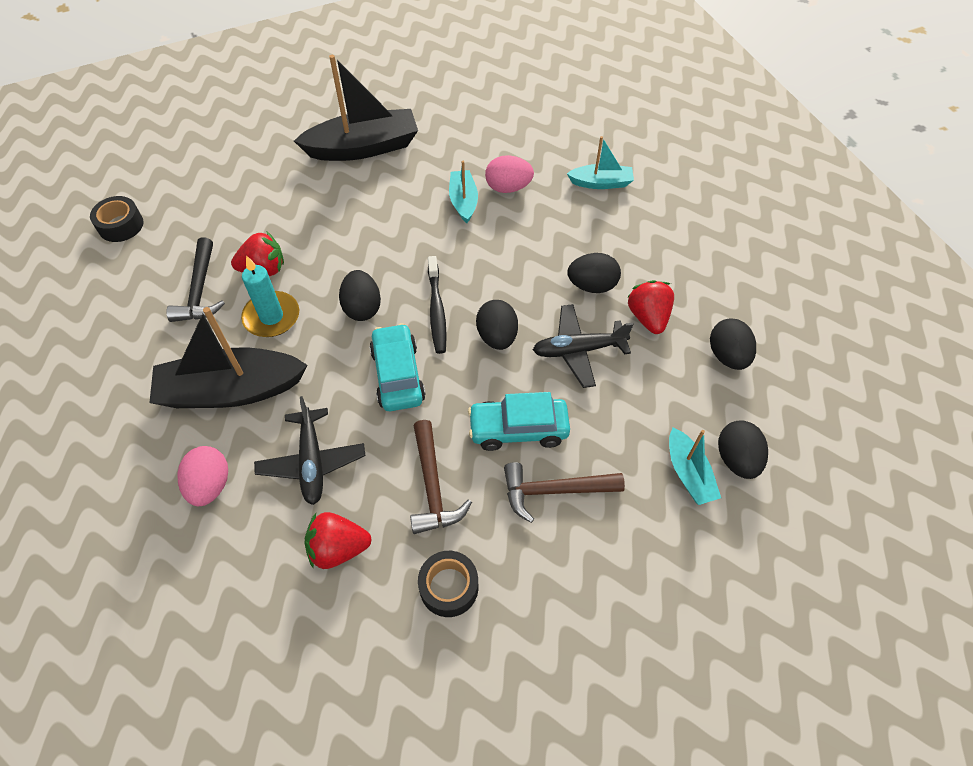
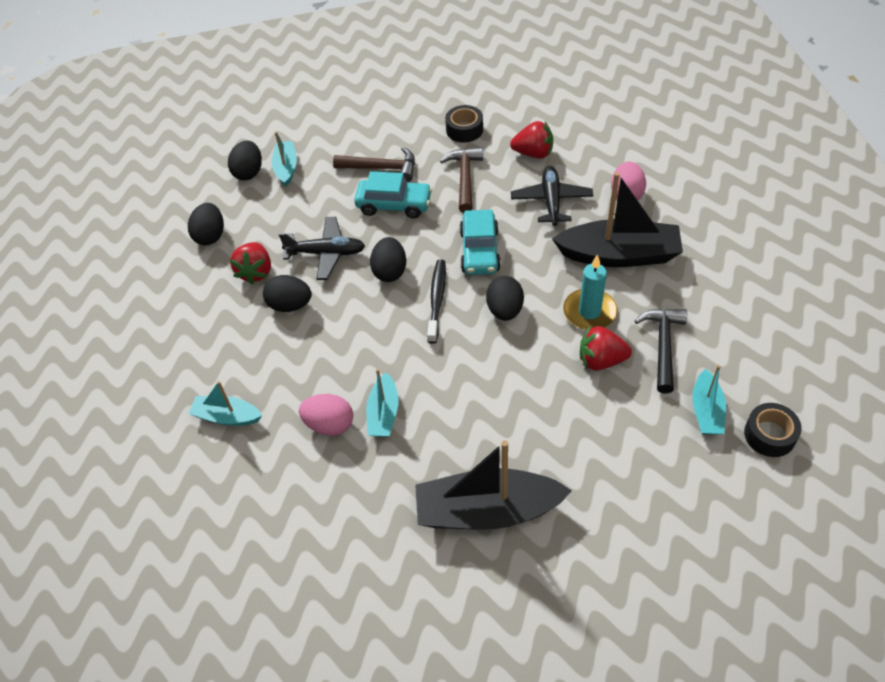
camera: 165 degrees left, 5 degrees down
none -> turquoise boat [692,365,726,435]

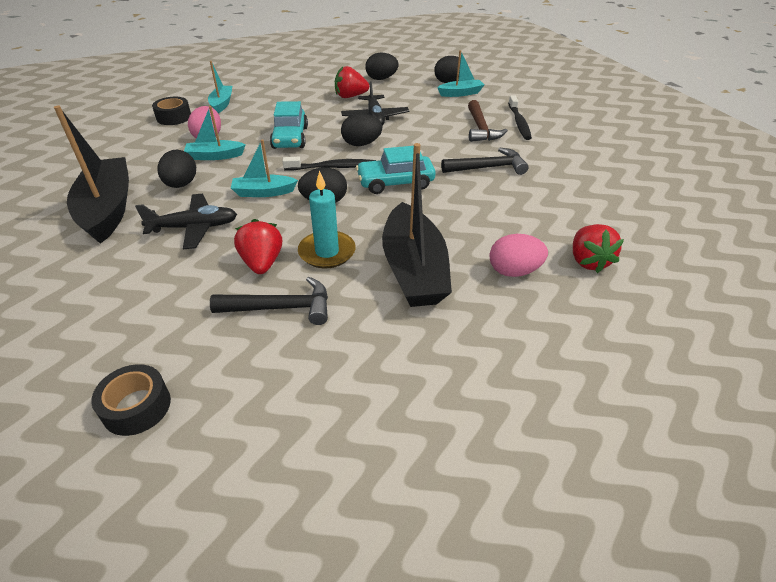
camera: 75 degrees right, 10 degrees down
black egg [263,275,312,312] -> black egg moved to [158,150,196,188]
turquoise car [354,171,432,218] -> turquoise car moved to [270,101,308,149]
brown hammer [440,147,483,213] -> black hammer [441,147,529,175]
black tape [445,105,483,143] -> black tape moved to [152,97,191,125]
red strawberry [510,121,553,159] -> red strawberry moved to [573,224,624,273]
black plane [511,166,593,226] -> black plane moved to [135,194,237,249]
turquoise boat [692,365,726,435] -> turquoise boat moved to [231,139,298,197]
none -> black toothbrush [508,95,532,140]

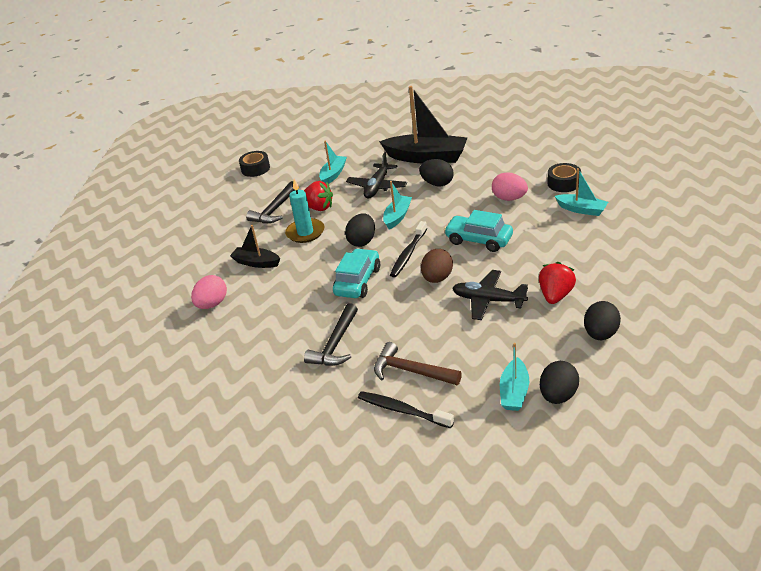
camera: 125 degrees right, 5 degrees down
turquoise boat [184,106,246,160] -> turquoise boat moved to [319,141,347,184]
black egg [341,114,382,146] -> brown egg [421,249,453,283]
black boat [382,143,452,307] -> black boat [230,225,280,268], size x0.53
red strawberry [573,224,624,273] -> none

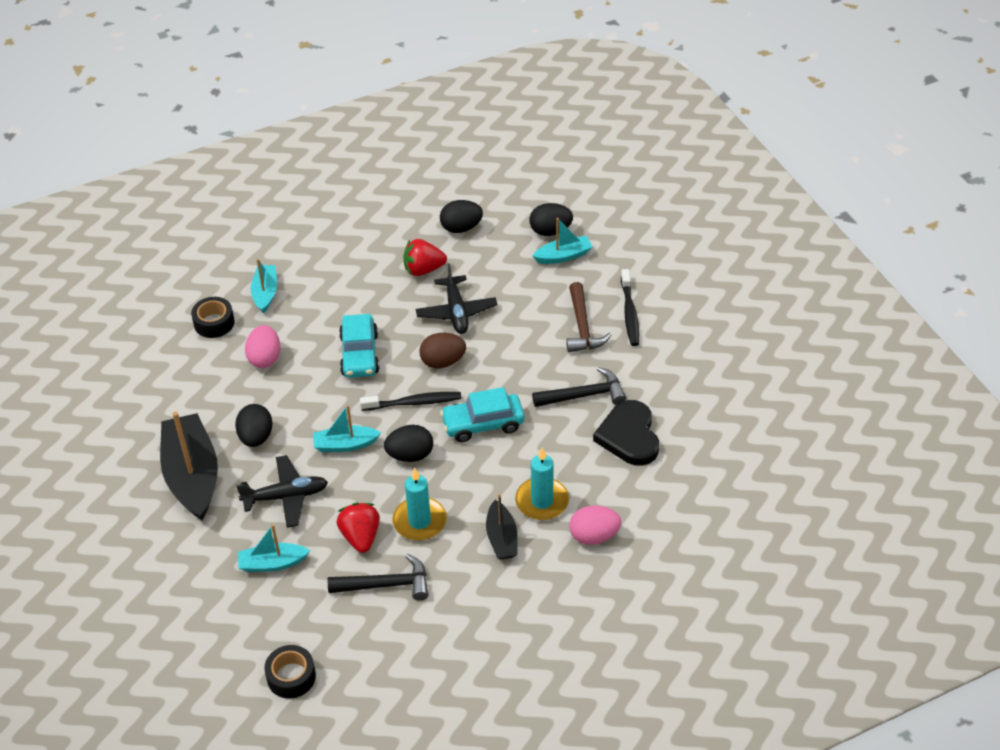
camera: 125 degrees left, 10 degrees up
none -> turquoise candle [515,448,569,520]
none -> black heart [593,400,659,466]

